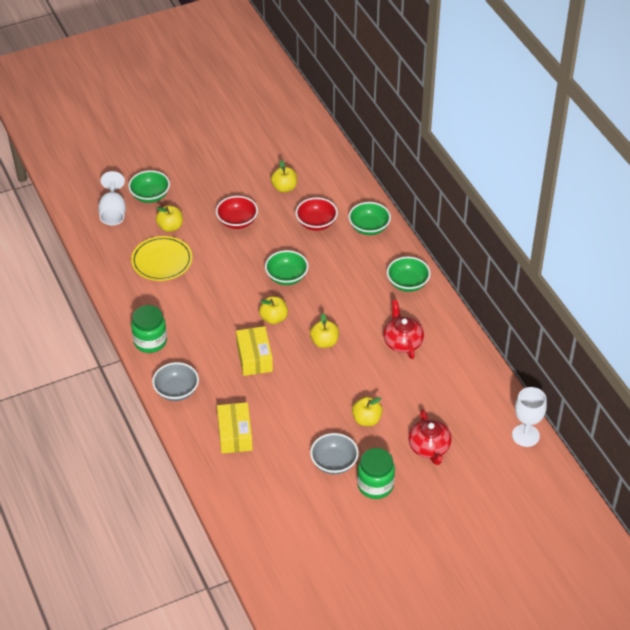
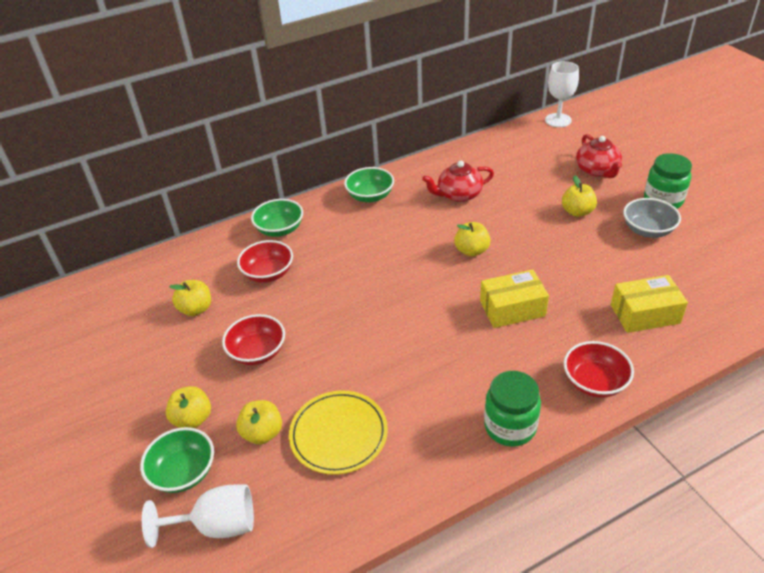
camera: 90 degrees left, 5 degrees down
grey bowl [152,362,199,401] -> red bowl [564,341,634,398]
yellow apple [259,296,288,324] -> yellow apple moved to [166,386,211,428]
green bowl [265,250,309,285] -> none
red teapot [408,409,452,465] -> red teapot turned 90 degrees clockwise [576,134,622,178]

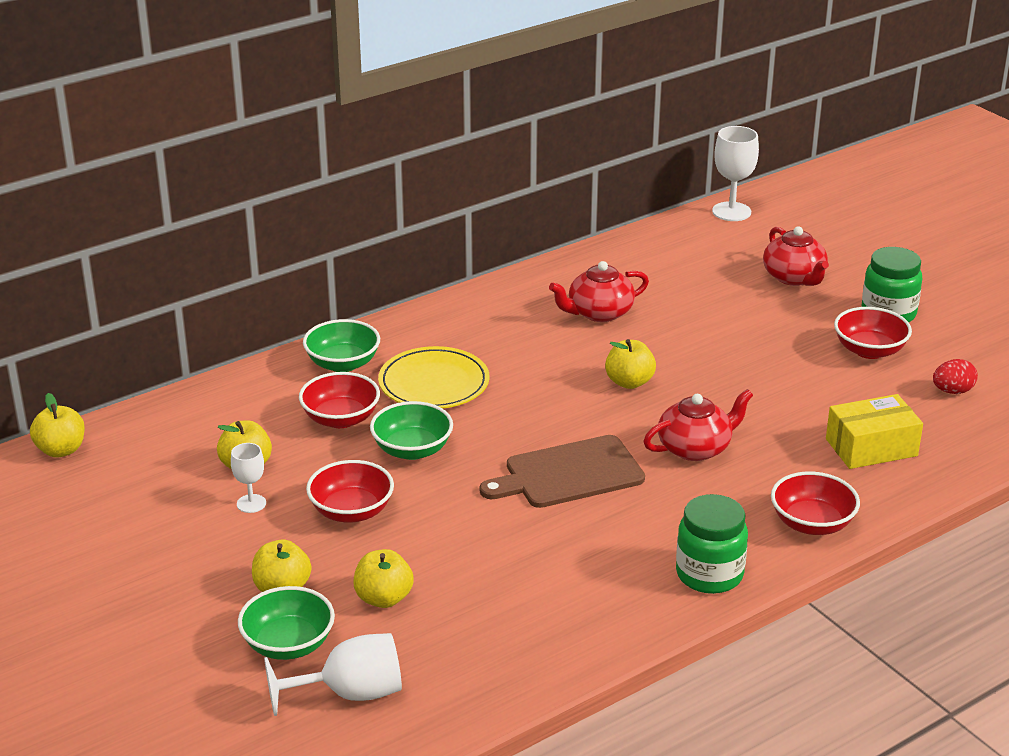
camera: 10 degrees left, 10 degrees down
yellow plate [289,391,388,475] -> yellow plate moved to [378,346,489,408]
green bowl [344,167,394,203] -> green bowl moved to [370,401,453,460]
yellow box [480,269,549,328] -> red teapot [643,389,753,461]
yellow apple [562,175,597,217] -> yellow apple moved to [30,393,85,458]
grey bowl [623,198,681,238] -> red bowl [834,307,912,359]
none -> white goblet [231,443,266,513]
none -> brown cutting board [479,435,645,508]
none -> red egg [933,359,978,394]

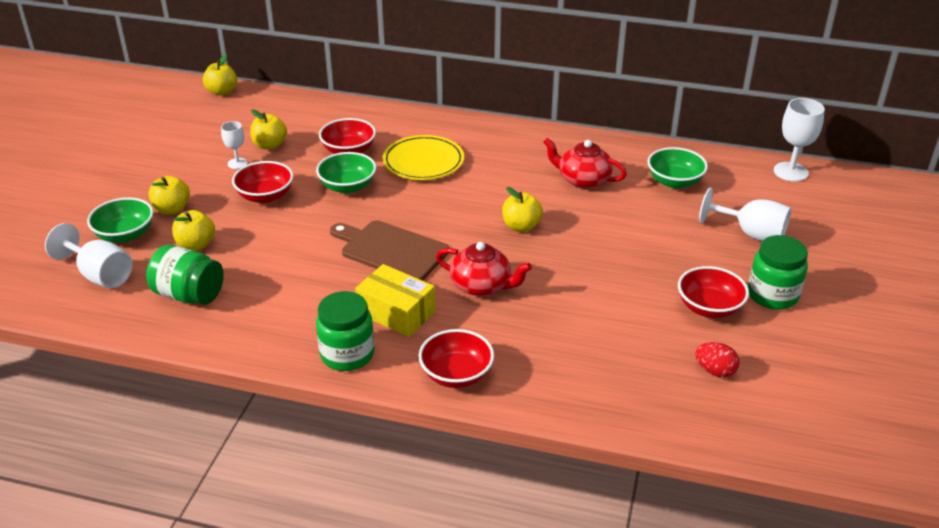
camera: 50 degrees right, 5 degrees up
green bowl [303,319,380,372] -> green bowl moved to [647,147,708,189]
red teapot [763,226,829,286] -> white goblet [699,188,791,241]
yellow box [826,394,923,469] -> yellow box moved to [355,264,435,337]
none -> green jar [146,245,224,305]

